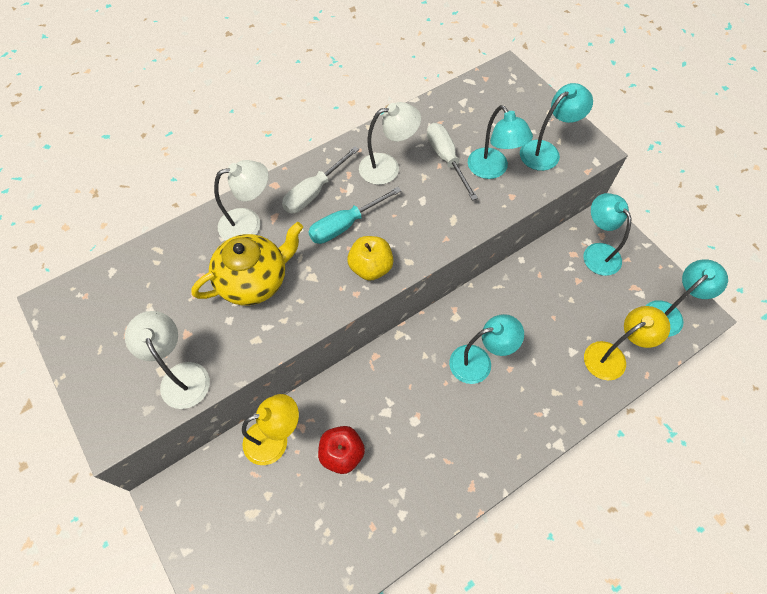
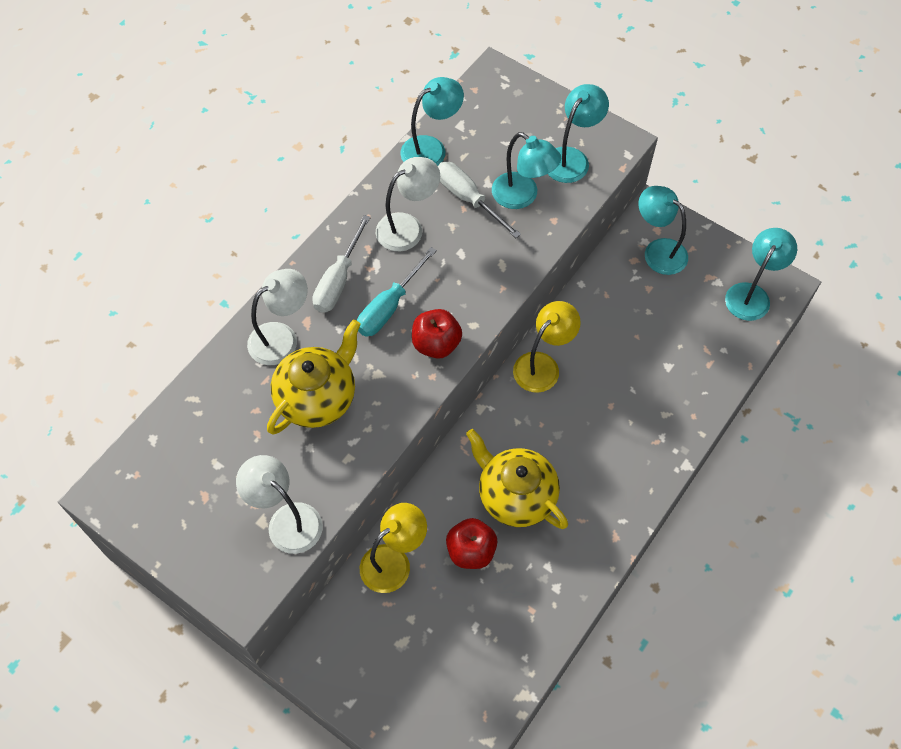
camera: 20 degrees left, 0 degrees up
yellow apple [347,236,394,281] -> red apple [412,309,462,359]
turquoise lamp [449,314,524,384] -> turquoise lamp moved to [400,77,464,166]
yellow lamp [584,306,670,380] -> yellow lamp moved to [513,301,581,393]
none -> yellow teapot [466,429,568,529]

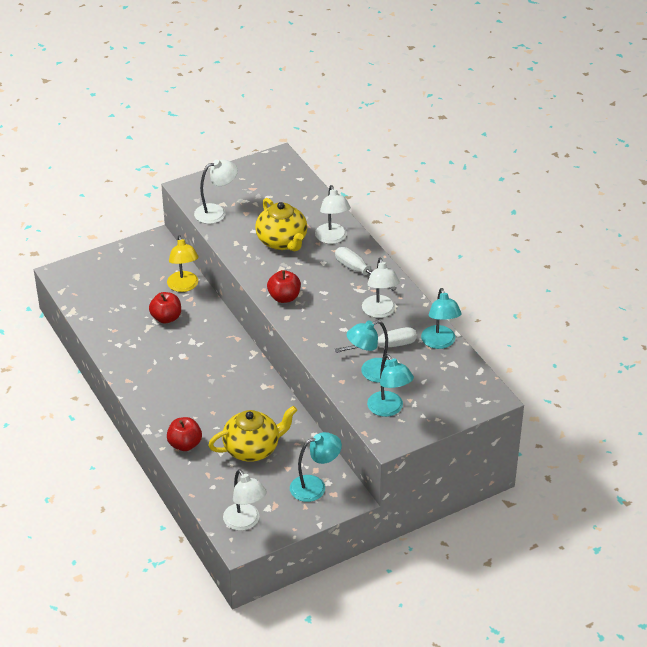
camera: 115 degrees right, 20 degrees down
turquoise screwdriver [357,247,437,337] -> none
yellow teapot [466,429,568,529] -> yellow teapot moved to [208,406,297,462]
yellow lamp [513,301,581,393] -> none
turquoise lamp [725,228,797,321] -> white lamp [223,469,267,531]
none -> red apple [167,417,202,451]

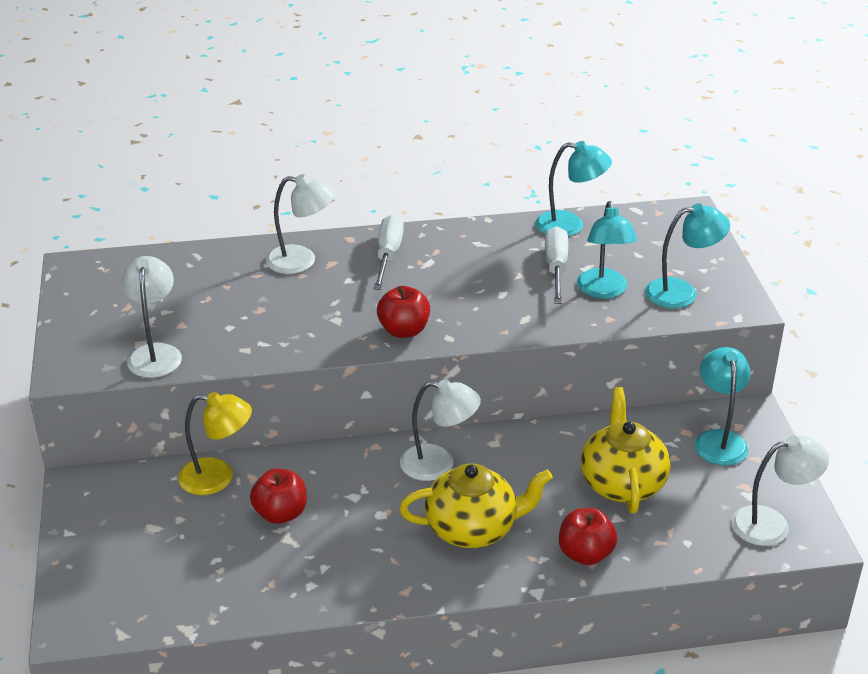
camera: 70 degrees left, 5 degrees down
yellow teapot [255,198,307,251] -> yellow teapot moved to [399,464,553,548]
white screwdriver [335,247,397,291] -> white screwdriver turned 120 degrees clockwise [374,214,404,290]
white lamp [362,258,400,318] -> white lamp moved to [400,379,481,481]

